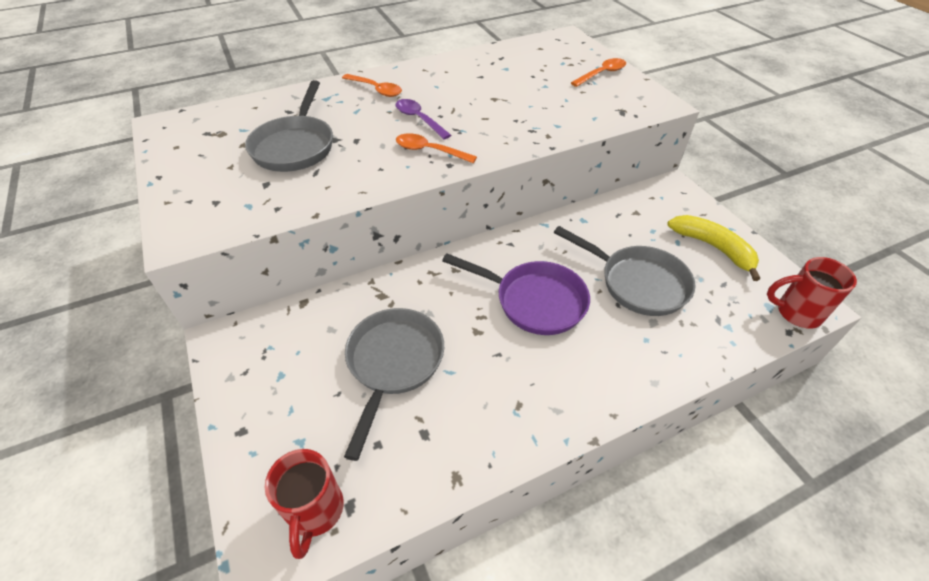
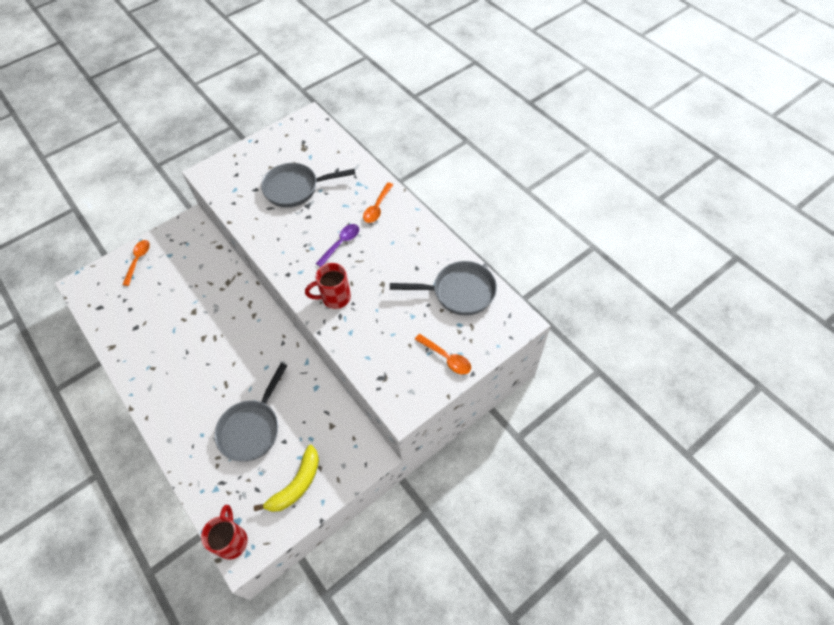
camera: 80 degrees right, 10 degrees up
red mug [265,449,344,559] -> red mug moved to [305,263,351,309]
grey pan [344,308,444,461] -> grey pan moved to [390,261,497,315]
orange spoon [396,133,477,163] -> orange spoon moved to [122,240,150,286]
purple pan [442,253,590,335] -> none

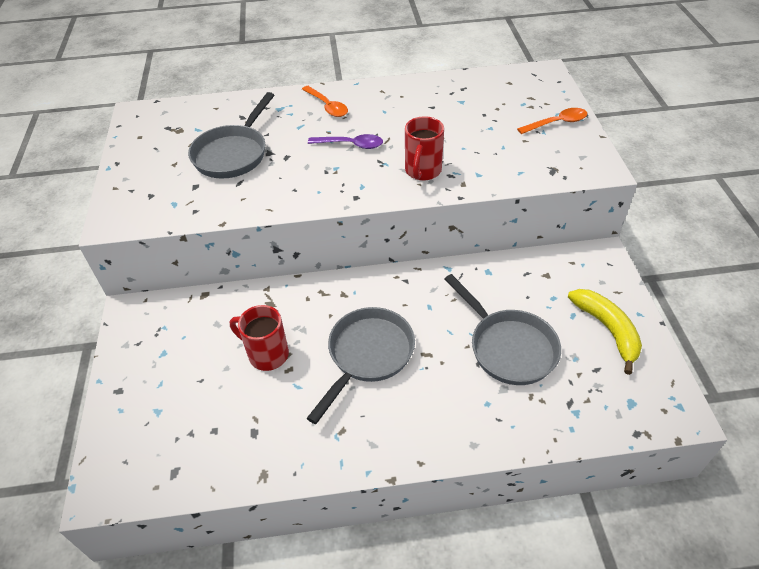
camera: 60 degrees left, 10 degrees down
orange spoon [122,240,150,286] -> none
red mug [201,505,248,560] -> red mug moved to [230,305,289,371]
purple spoon [316,224,359,267] -> purple spoon turned 120 degrees clockwise [308,134,383,149]
grey pan [390,261,497,315] -> grey pan moved to [307,307,415,424]

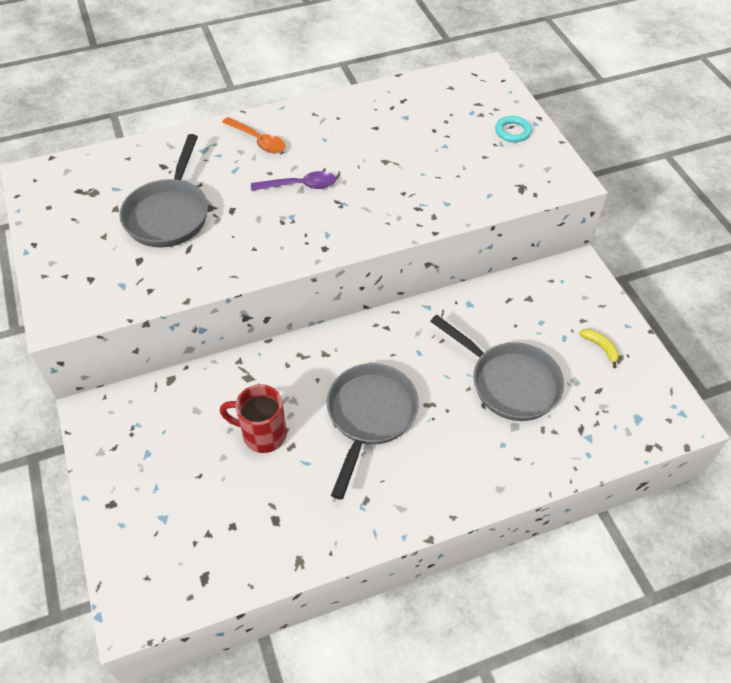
camera: 15 degrees left, 5 degrees up
red mug [405,116,444,181] -> none
orange spoon [517,108,587,134] -> turquoise ring [495,116,532,142]
yellow banana [568,289,642,375] -> yellow banana [579,329,619,368], size x0.49

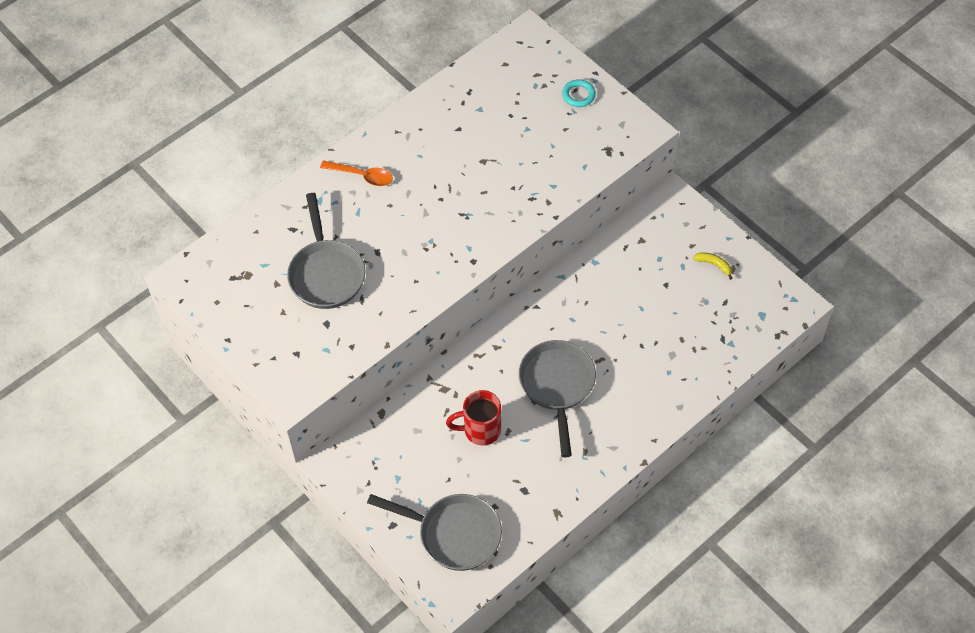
camera: 20 degrees left, 5 degrees up
purple spoon [251,171,336,191] -> none
grey pan [430,315,564,421] -> grey pan moved to [367,494,502,571]

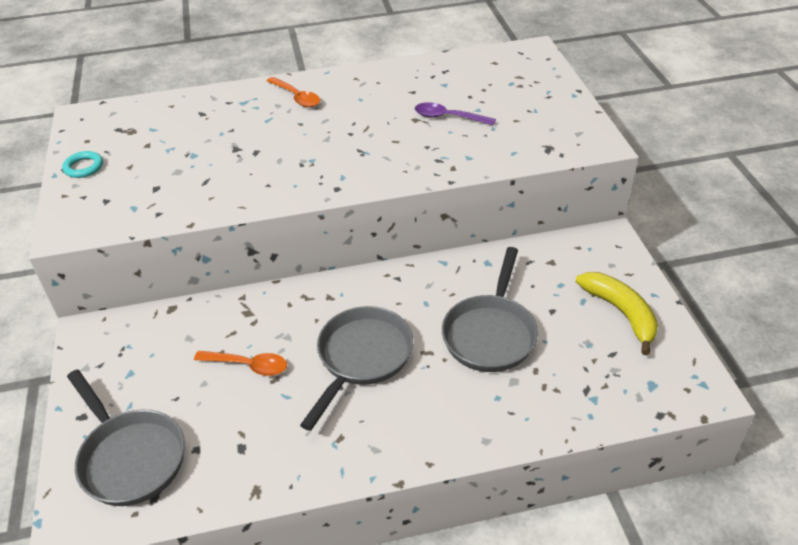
camera: 30 degrees right, 15 degrees down
grey pan [287,193,365,309] -> grey pan moved to [442,247,538,372]
red mug [446,390,501,446] -> orange spoon [194,351,287,376]
turquoise ring [562,79,596,107] -> turquoise ring moved to [62,151,103,178]
yellow banana [693,252,733,280] -> yellow banana [576,272,658,355], size x2.05
none -> purple spoon [415,102,496,126]

